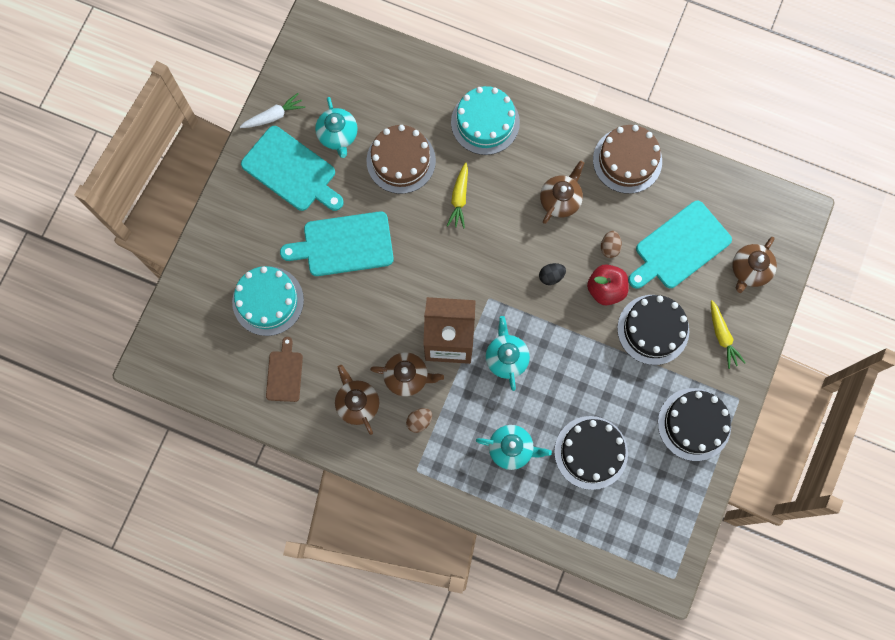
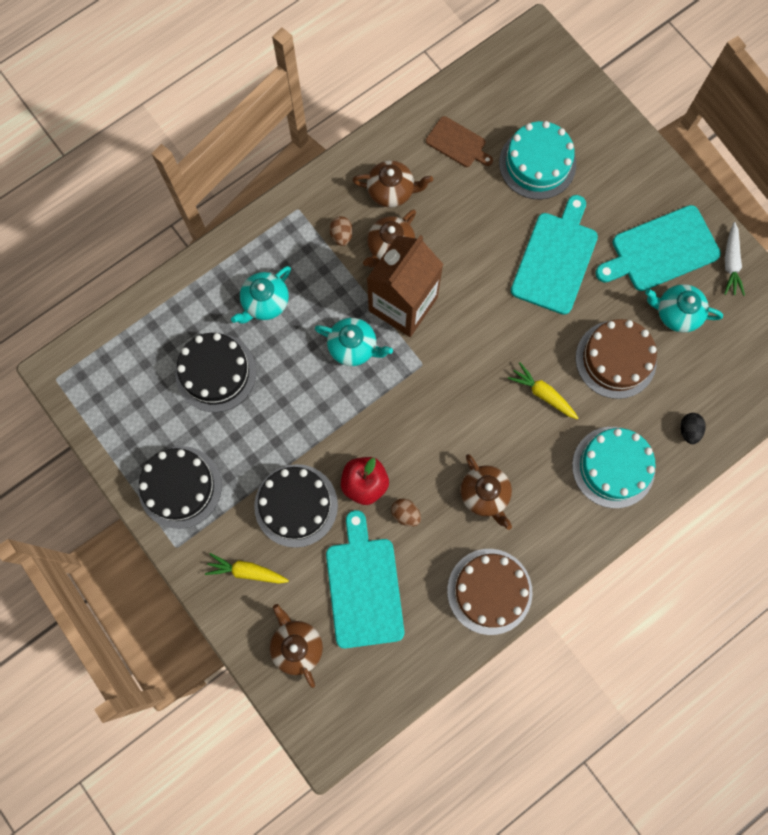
camera: 120 degrees right, 0 degrees up
black egg [539,263,566,285] -> black egg moved to [680,413,706,444]

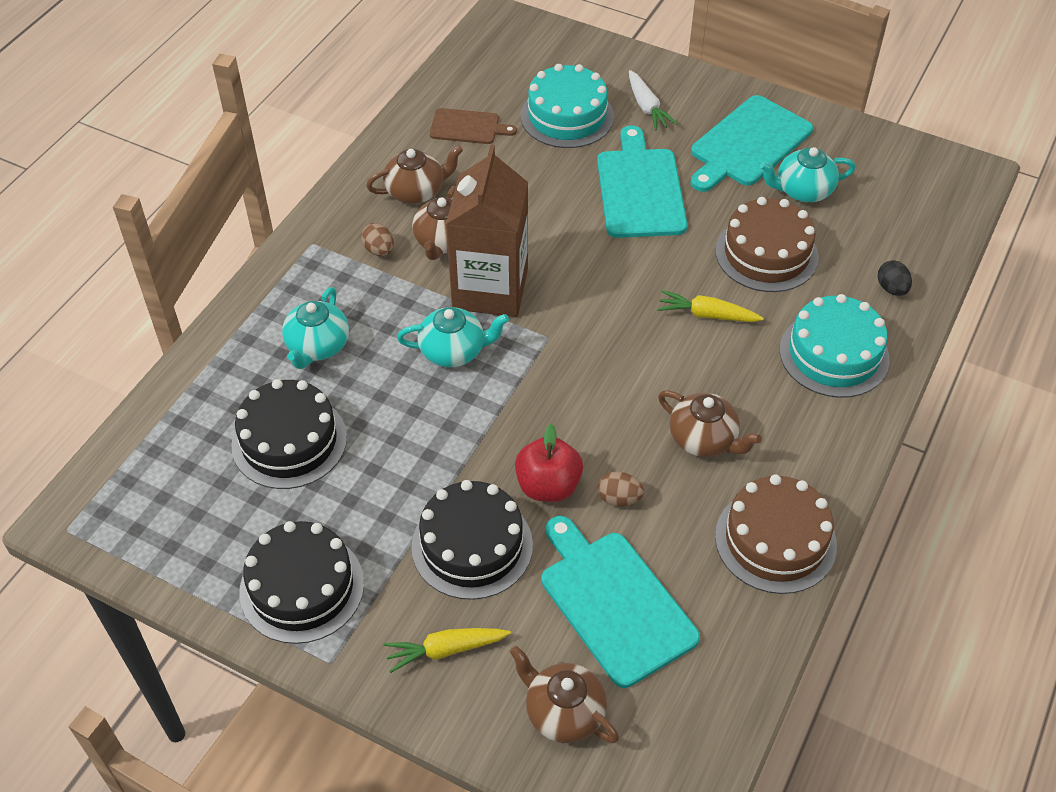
camera: 25 degrees left, 25 degrees down
white carrot [724,222,745,296] -> white carrot moved to [629,70,677,130]

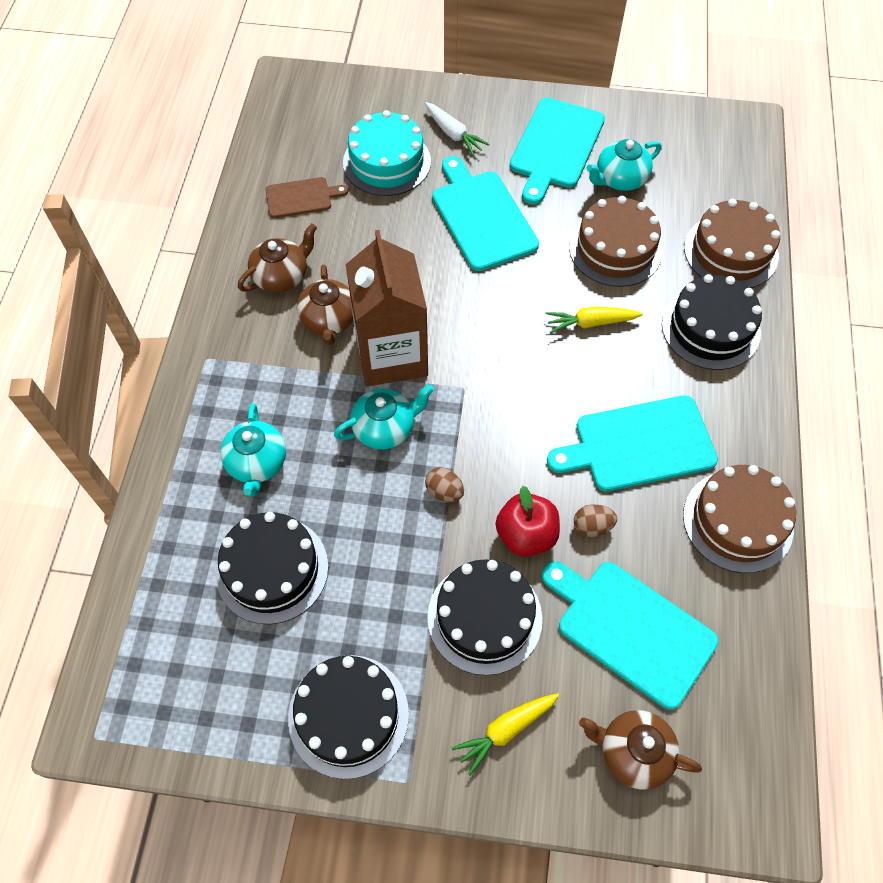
camera: 20 degrees left, 10 degrees up
brown egg [361,223,394,256] -> brown egg moved to [425,467,464,502]
brown teapot [658,390,762,457] -> turquoise cutting board [547,395,718,492]
turquoise cake [779,294,890,398] -> black cake [662,274,762,370]
black egg [878,260,912,296] -> brown cake [684,199,780,288]

